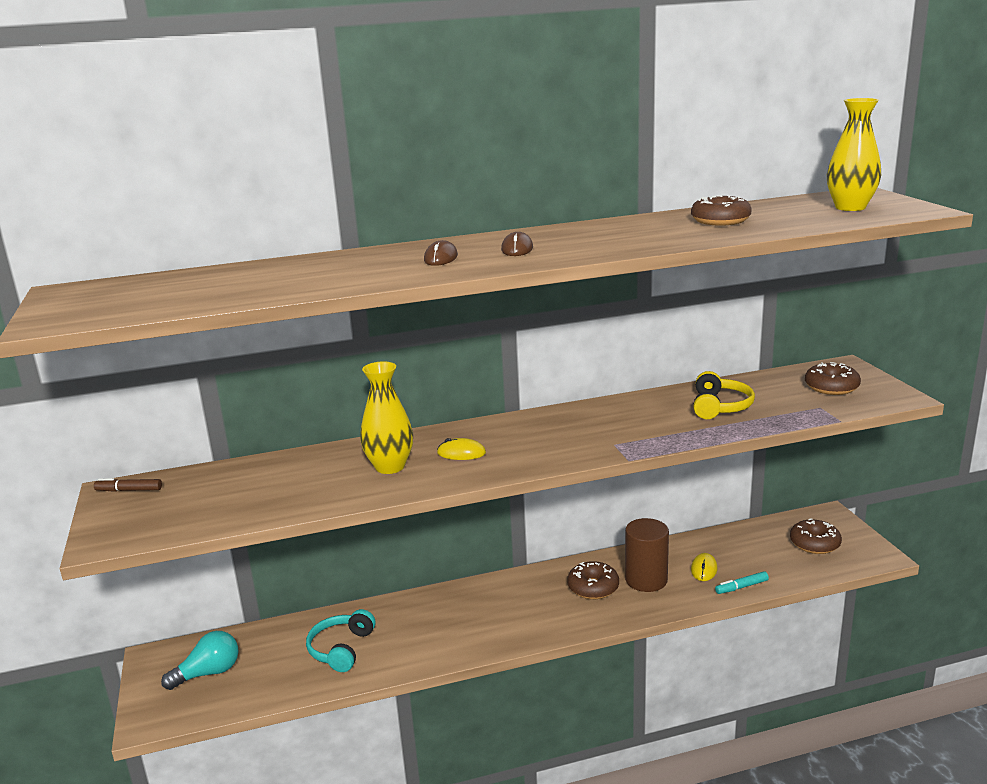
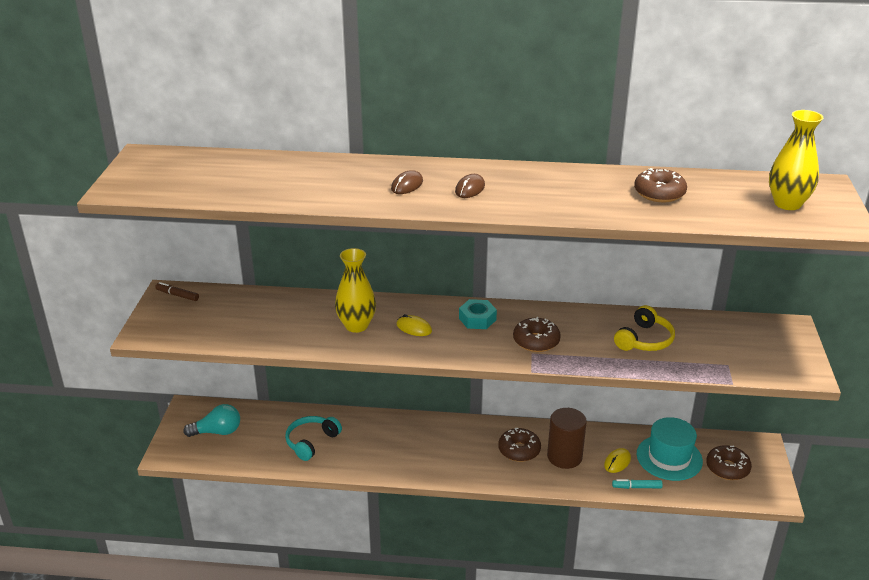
camera: 20 degrees right, 10 degrees up
brown donut [805,362,861,395] -> brown donut moved to [513,317,561,352]
none -> turquoise nut [459,299,497,329]
none -> turquoise hat [637,417,703,481]

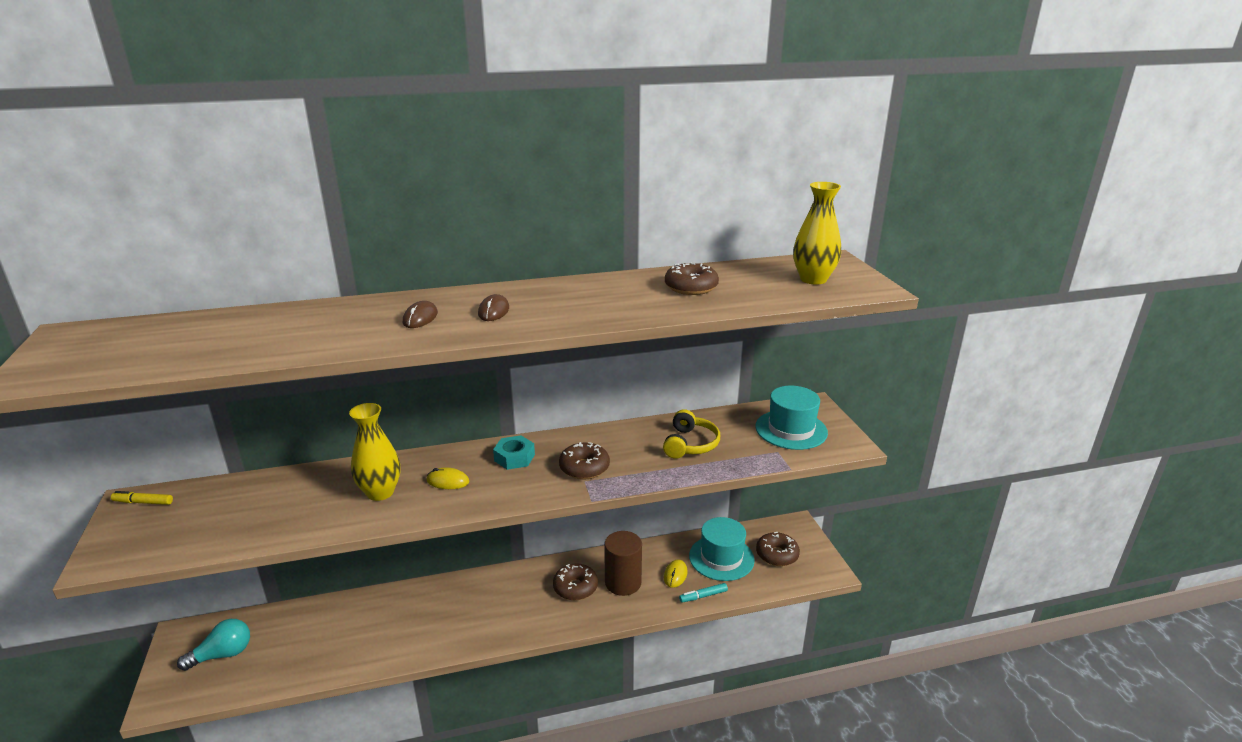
camera: 20 degrees left, 5 degrees down
brown marker [155,282,199,301] -> yellow marker [111,491,173,505]
turquoise headphones [285,416,342,461] -> none
none -> turquoise hat [755,386,828,450]

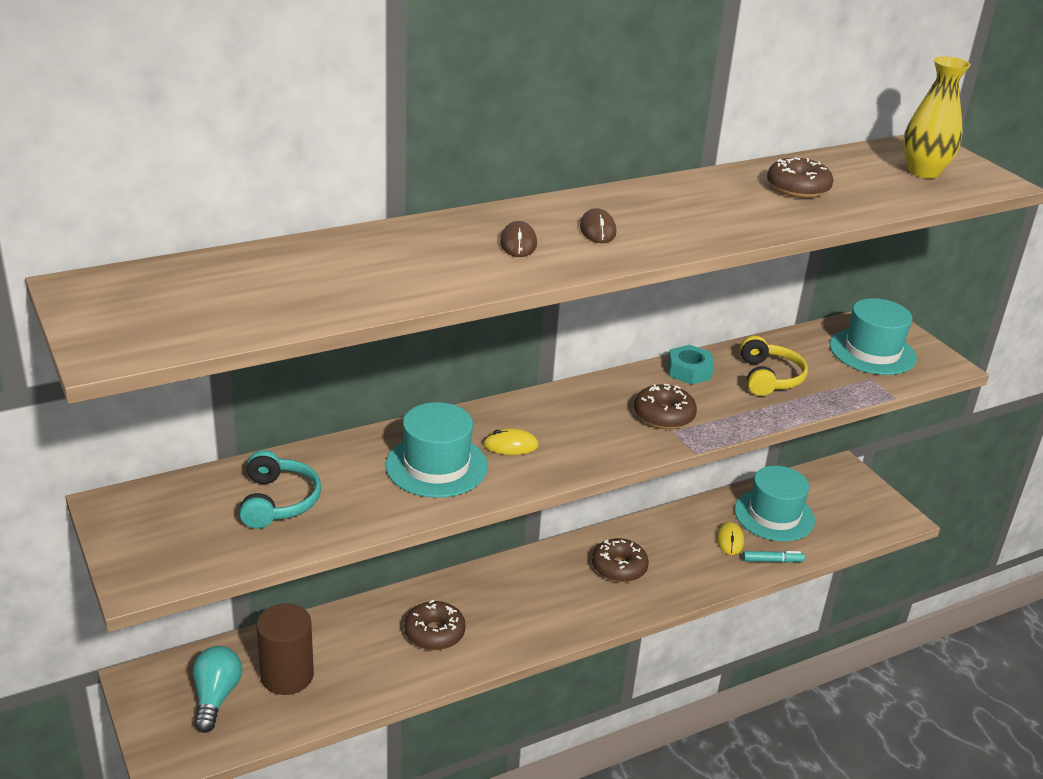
camera: 15 degrees left, 5 degrees up
yellow marker [111,491,173,505] -> none
turquoise light bulb [177,619,250,671] -> turquoise light bulb turned 45 degrees counterclockwise [193,646,242,733]
yellow vase [349,403,401,501] -> turquoise hat [386,402,488,498]
turquoise nut [493,435,535,470] -> turquoise nut moved to [668,345,714,385]
brown cylinder [604,531,642,596] -> brown cylinder moved to [256,603,314,695]
turquoise marker [679,583,728,602] -> turquoise marker turned 150 degrees counterclockwise [743,551,805,563]
brown donut [756,532,800,566] -> brown donut moved to [404,600,466,650]
none -> turquoise headphones [239,450,321,529]

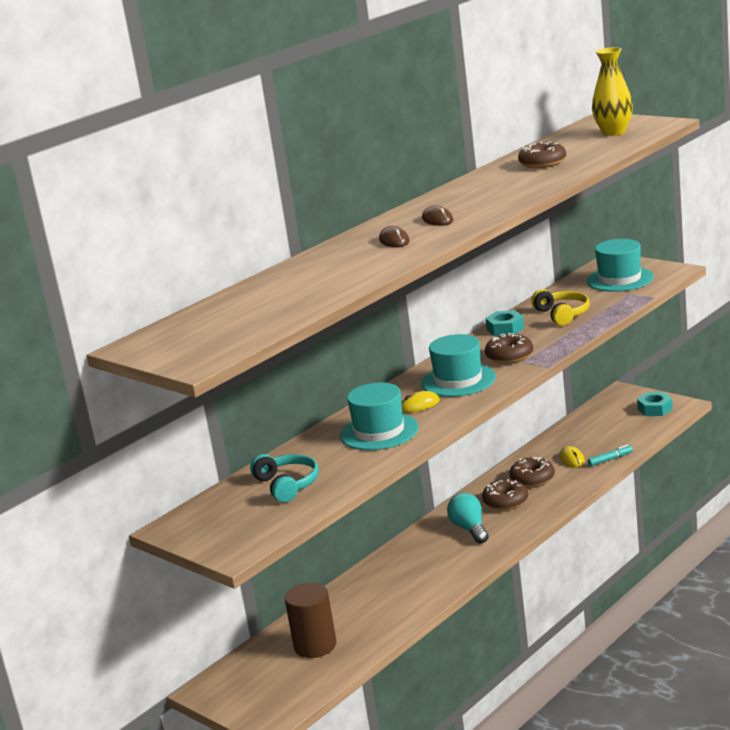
camera: 15 degrees left, 10 degrees down
turquoise light bulb [193,646,242,733] -> turquoise light bulb moved to [447,493,489,544]
brown donut [404,600,466,650] -> brown donut moved to [509,457,555,487]
turquoise hat [734,466,815,541] -> turquoise hat moved to [421,334,496,397]
none -> turquoise nut [637,392,673,416]

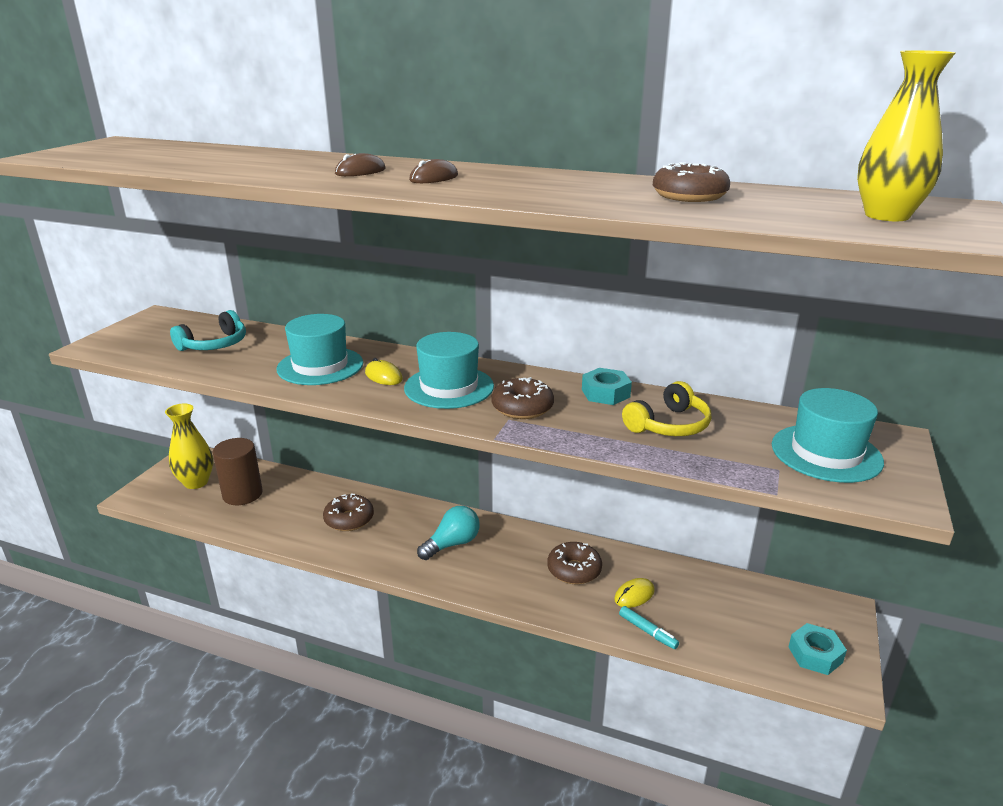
camera: 65 degrees right, 5 degrees up
brown donut [482,479,528,510] -> brown donut moved to [323,493,374,531]
none -> yellow vase [165,404,213,489]

